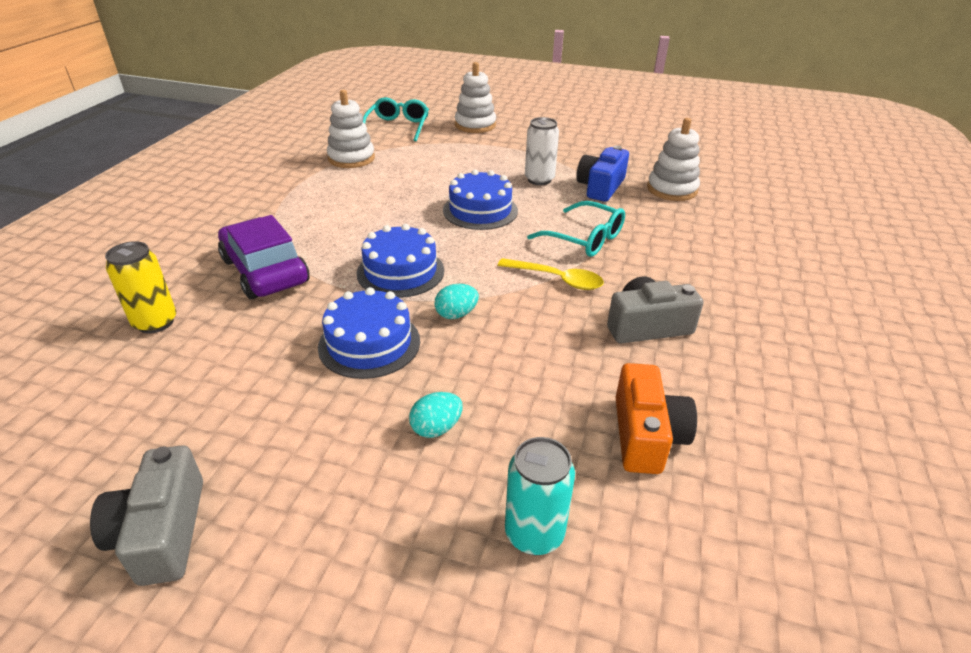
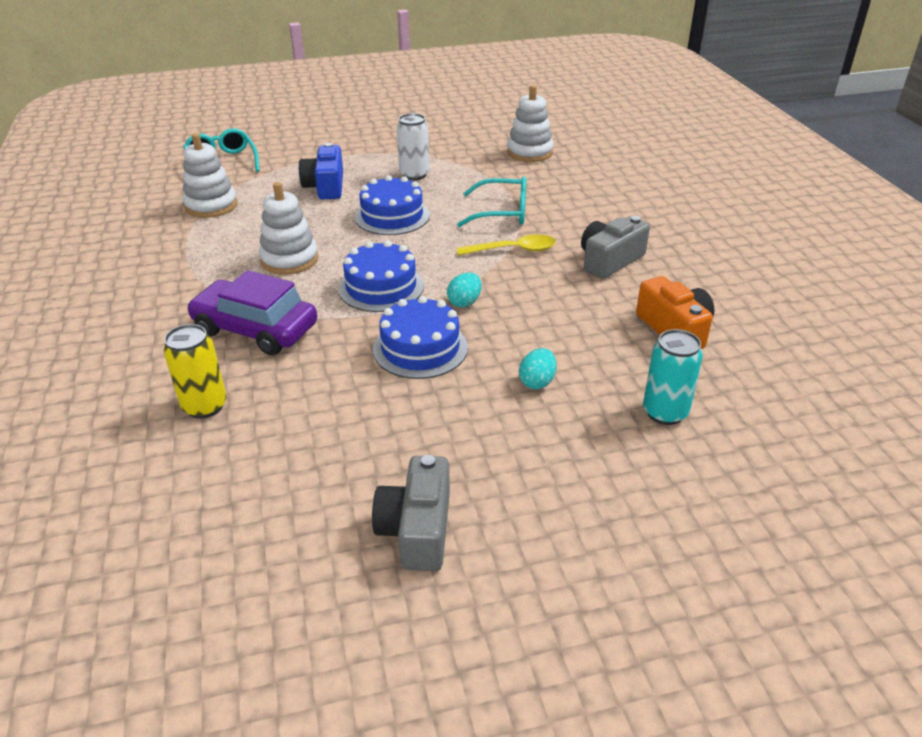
camera: 30 degrees left, 0 degrees up
grey camera [90,445,203,586] -> grey camera turned 45 degrees clockwise [372,455,450,571]
white stacking toy [455,62,496,133] -> white stacking toy moved to [259,182,319,275]
blue camera [576,145,629,202] -> blue camera moved to [299,143,343,199]

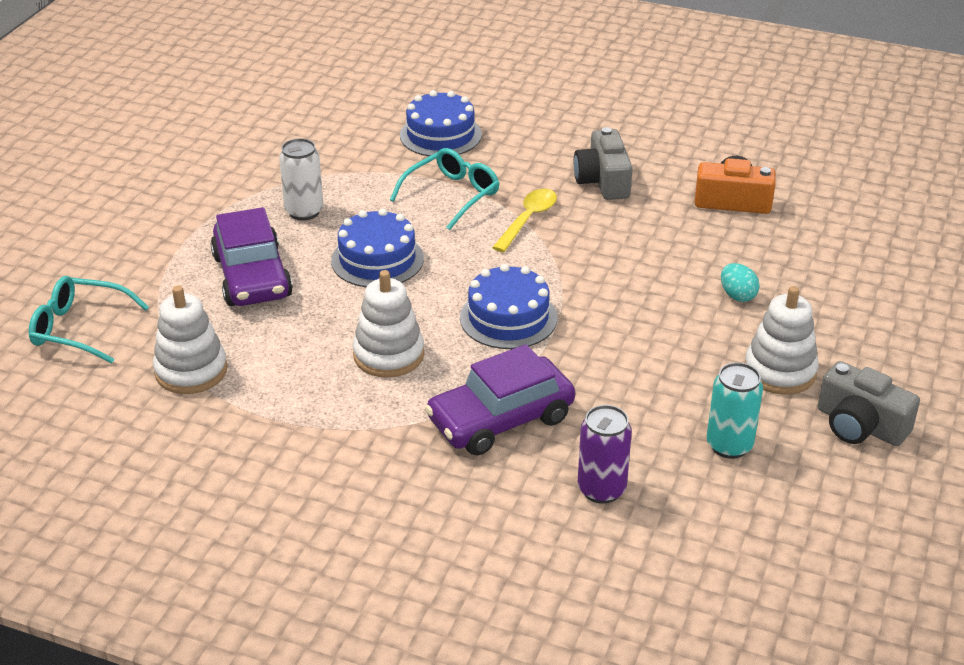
camera: 55 degrees left, 0 degrees up
yellow can [163,324,227,419] -> purple can [578,405,632,504]
blue camera [299,143,343,199] -> purple car [210,207,293,306]
blue cake [373,296,468,379] -> blue cake moved to [400,90,482,156]
turquoise egg [447,273,482,308] -> none
white stacking toy [507,85,554,162] -> white stacking toy moved to [745,286,819,395]
turquoise can [643,329,703,425] -> turquoise can moved to [706,362,763,459]

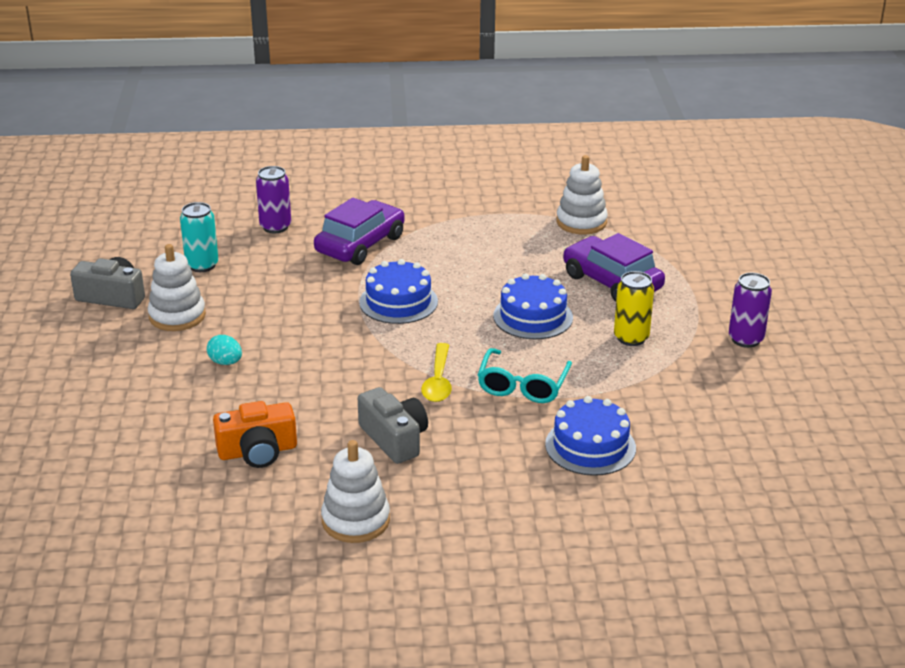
camera: 155 degrees right, 5 degrees down
turquoise glasses [29,276,149,364] -> none
white can [279,138,323,221] -> yellow can [614,271,654,346]
white stacking toy [353,270,424,378] -> white stacking toy moved to [321,440,390,543]
none -> purple can [729,273,772,348]

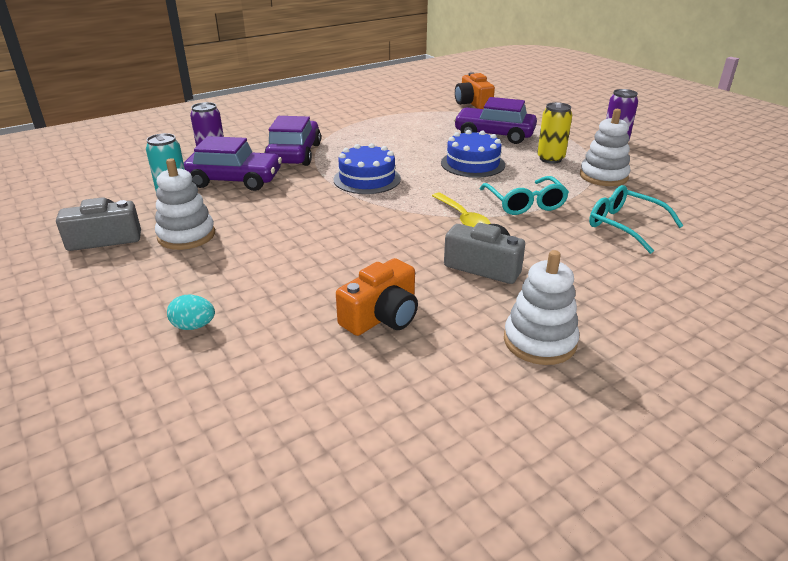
camera: 30 degrees left, 0 degrees up
turquoise egg [207,335,242,365] -> turquoise egg moved to [167,295,215,330]
blue cake [545,396,636,476] -> turquoise glasses [589,185,683,254]
white stacking toy [556,155,608,235] -> white stacking toy moved to [580,109,631,186]
none -> purple car [184,136,282,191]
none -> orange camera [455,72,495,109]

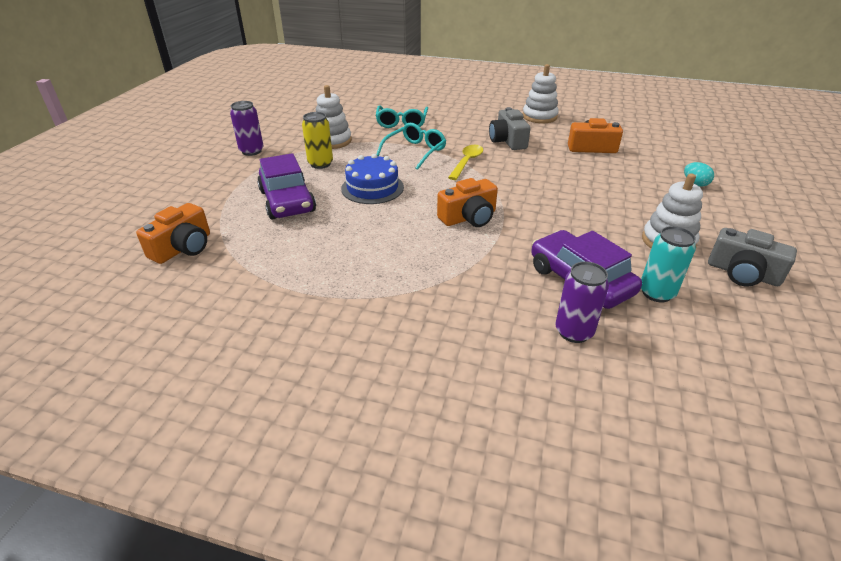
camera: 130 degrees left, 5 degrees up
purple car [264,116,321,166] -> none
blue cake [334,143,401,194] -> orange camera [437,178,498,227]

